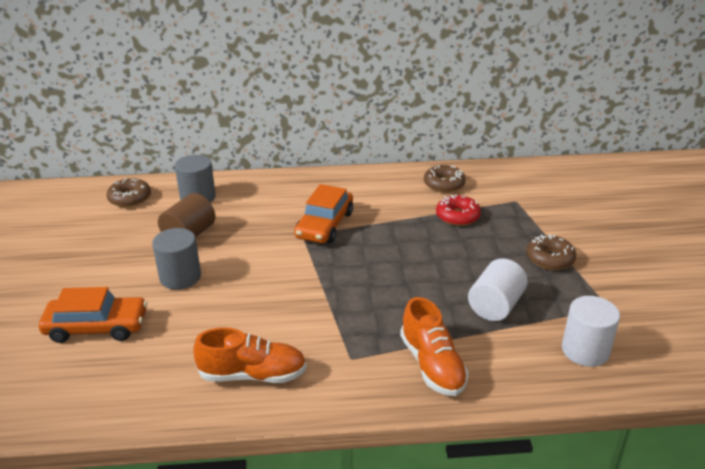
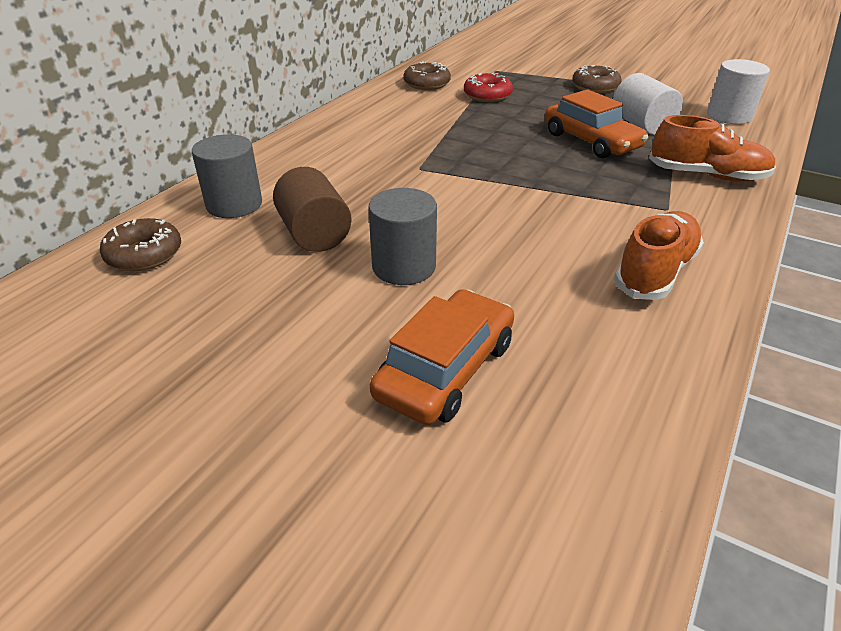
camera: 55 degrees left, 5 degrees up
orange car [294,184,353,243] -> orange car moved to [545,89,648,158]

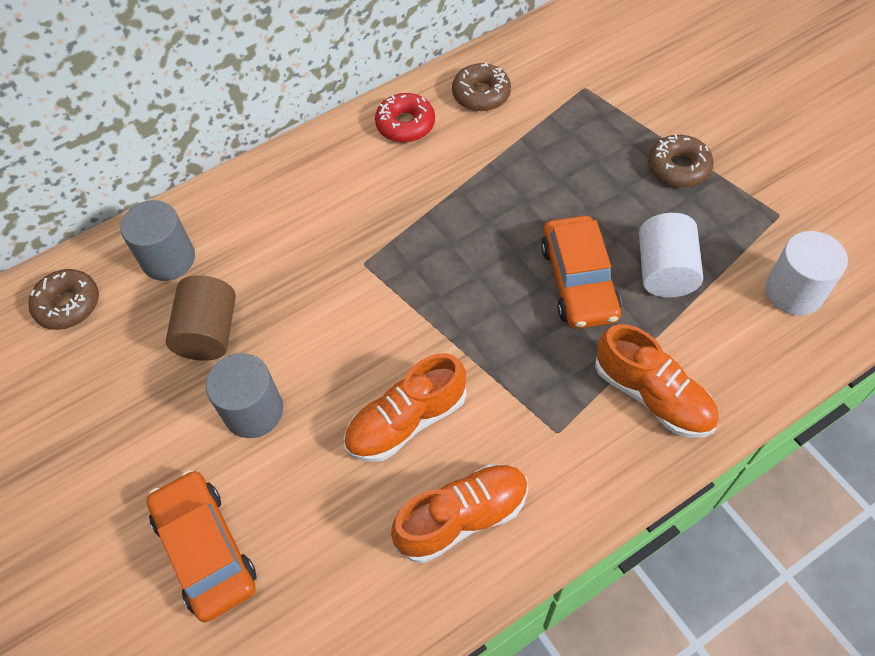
camera: 30 degrees right, 20 degrees up
orange car [370,289,514,425] -> orange car turned 90 degrees counterclockwise [146,470,257,622]
red donut [464,73,513,102] -> red donut moved to [375,93,435,142]
none -> orange shoe [343,353,467,462]

